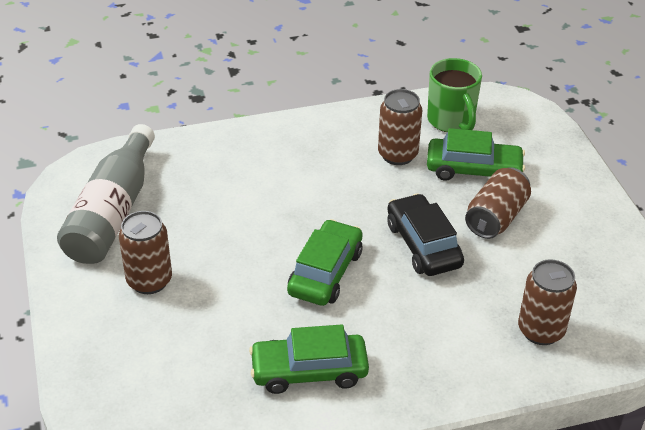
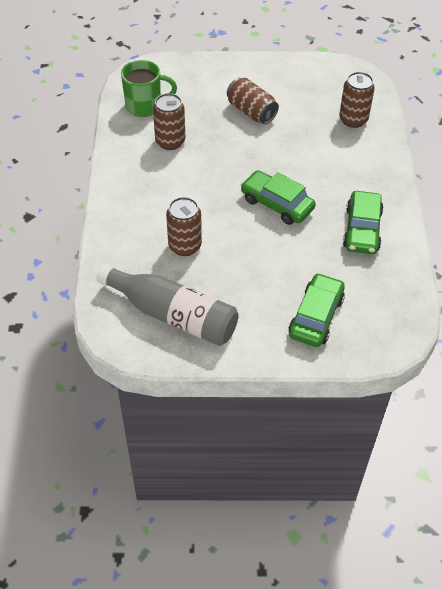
camera: 75 degrees left, 10 degrees up
brown can [119,211,172,294] -> brown can moved to [166,197,202,256]
black car [387,193,464,276] -> none
green car [427,128,525,181] -> green car moved to [289,273,345,347]

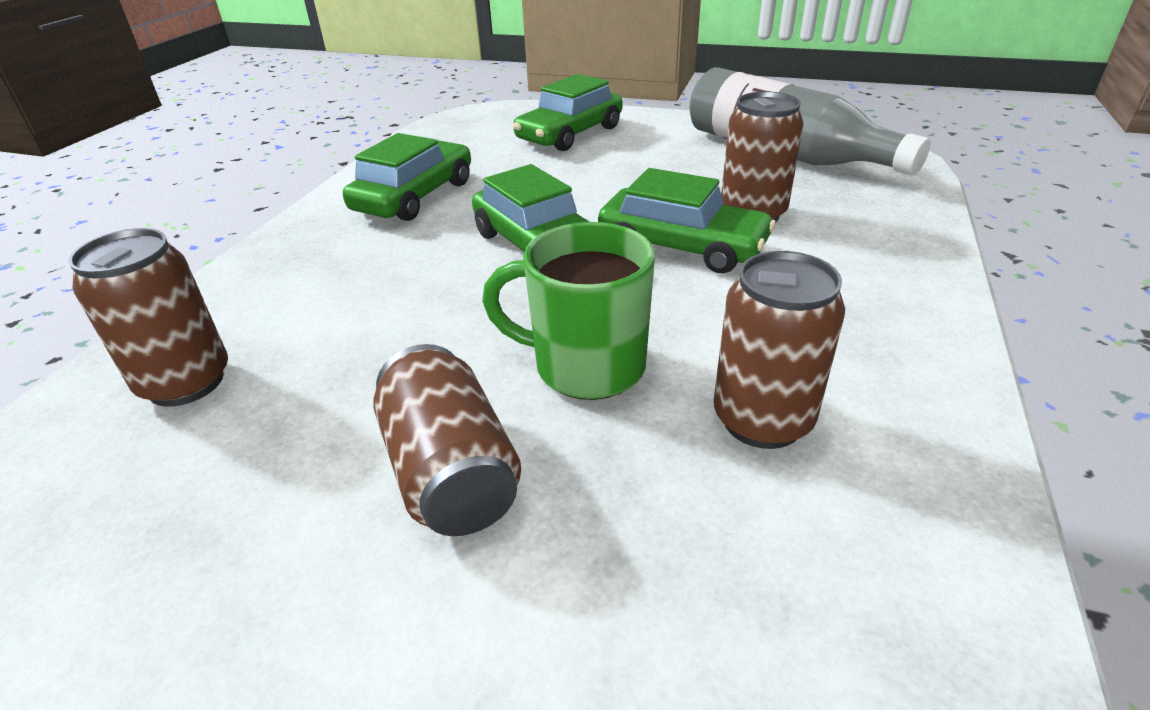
camera: 160 degrees left, 15 degrees down
green mug [121,60,177,117] -> green mug moved to [482,222,655,400]
none -> green car [598,168,776,273]

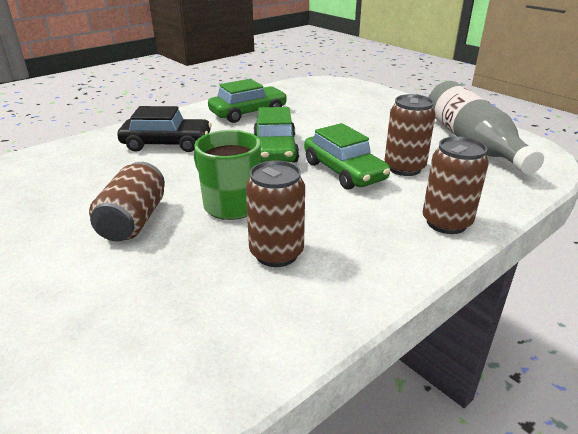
camera: 30 degrees right, 5 degrees down
brown can [68,228,228,407] -> brown can moved to [423,136,489,234]
green car [513,74,623,151] -> none
none -> black car [117,106,212,152]

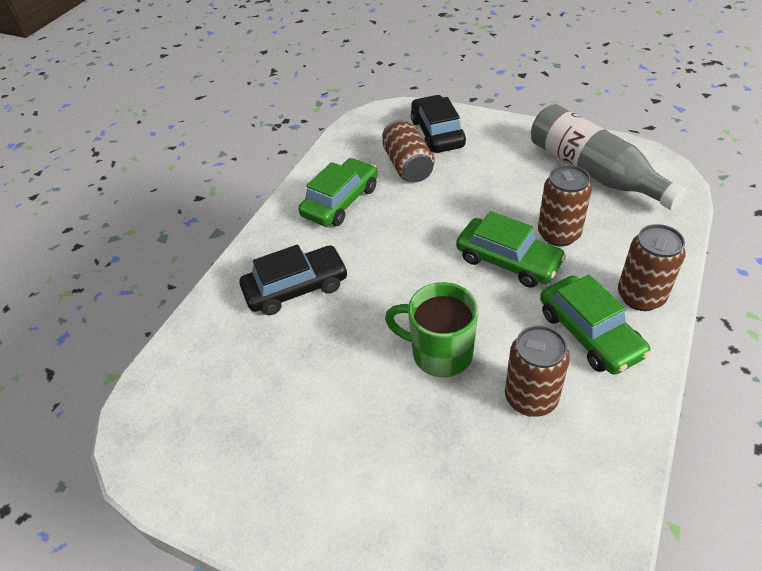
camera: 20 degrees left, 15 degrees up
brown can [89,162,165,242] -> brown can moved to [382,120,435,182]
green car [253,107,299,163] -> green car moved to [540,275,651,375]
none -> black car [411,95,466,153]

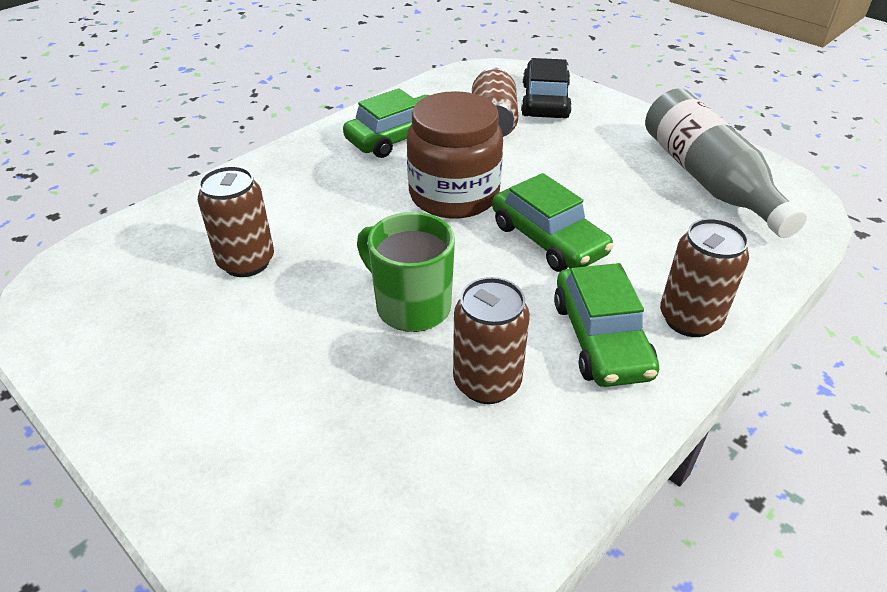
camera: 15 degrees right, 5 degrees down
black car [240,245,348,315] -> none
brown can [538,165,592,247] -> brown can moved to [198,166,274,277]
none -> brown jar [407,91,503,219]

